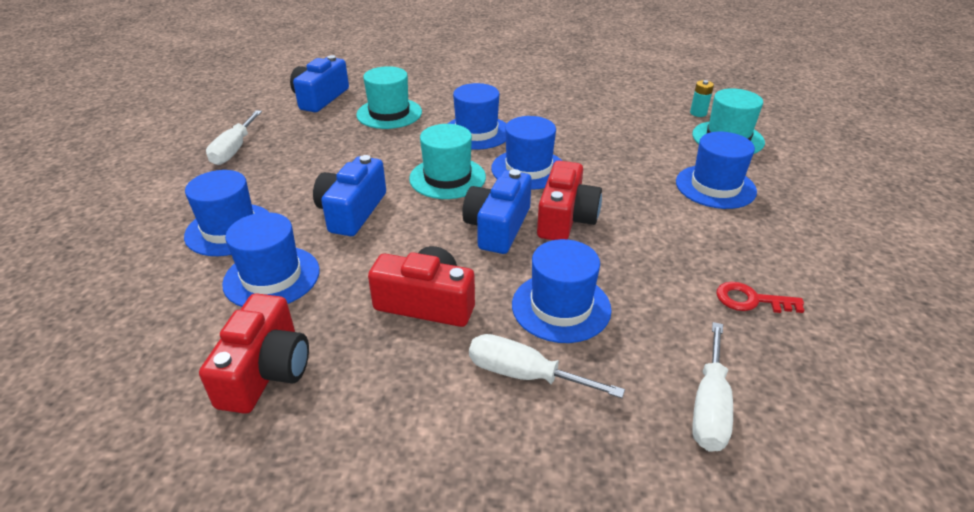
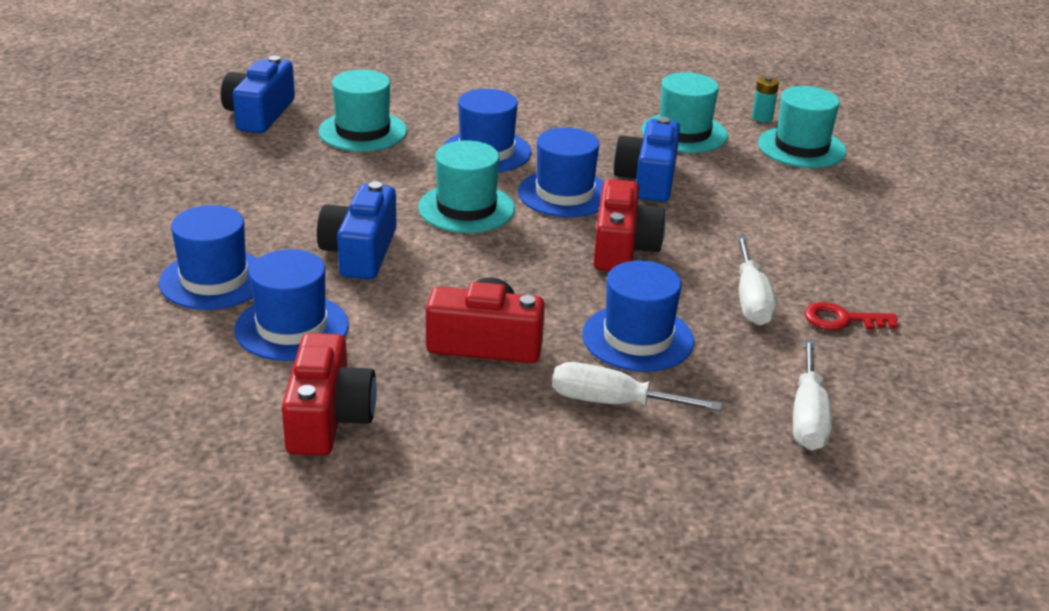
camera: 10 degrees left, 5 degrees down
white screwdriver [206,110,262,165] -> white screwdriver moved to [736,236,776,326]
blue camera [462,169,532,254] -> blue camera moved to [613,117,680,202]
blue hat [676,132,757,209] -> none
none -> turquoise hat [641,72,728,153]

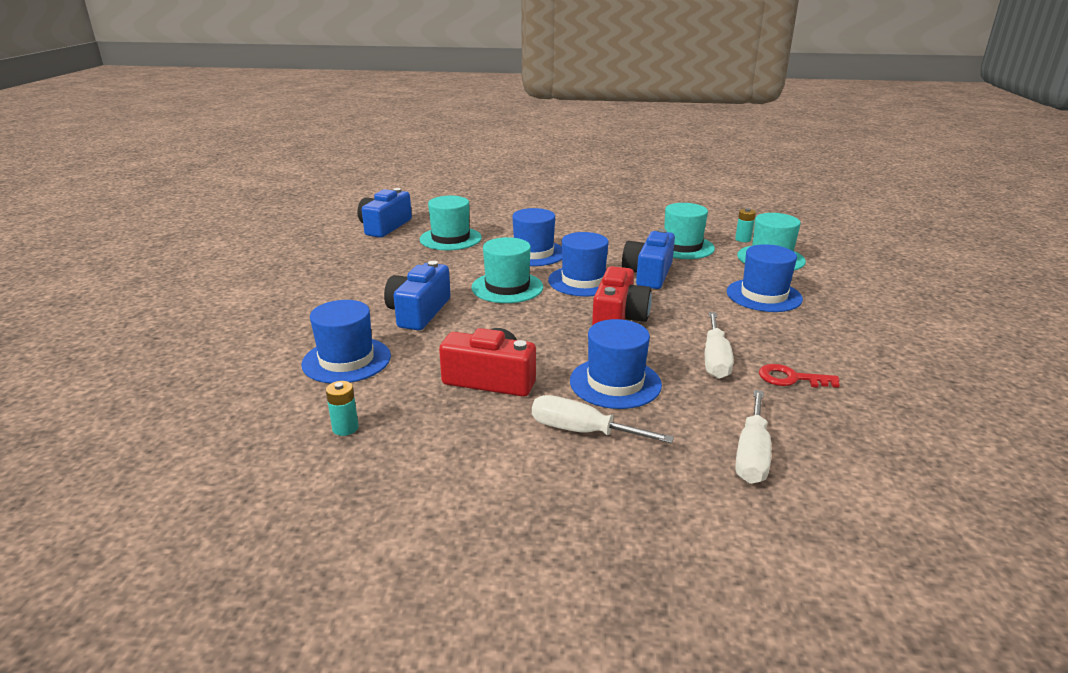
camera: 10 degrees right, 5 degrees down
blue hat [159,205,258,310] -> blue hat moved to [727,244,803,312]
red camera [282,333,377,456] -> turquoise battery [326,381,359,436]

